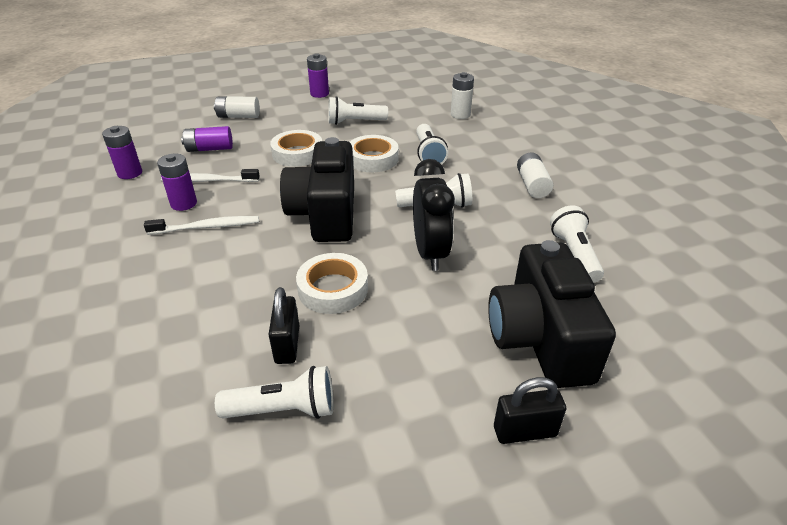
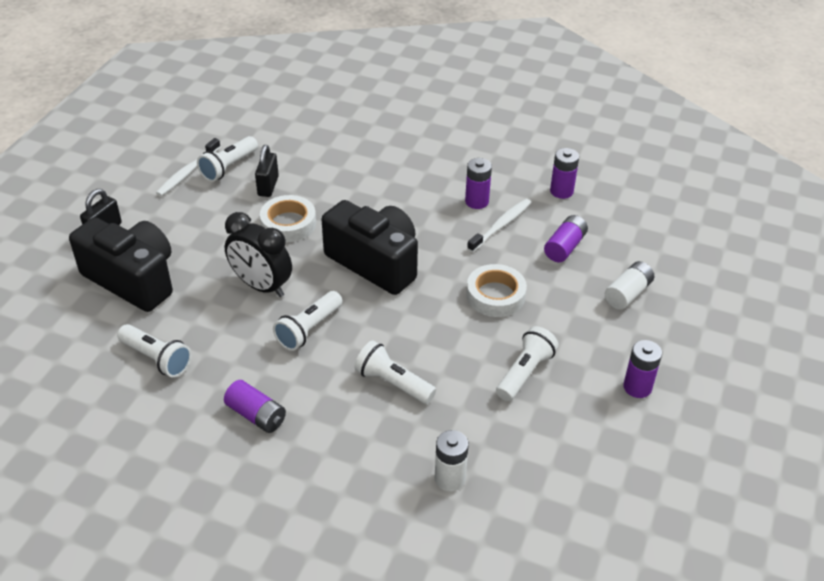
camera: 130 degrees right, 5 degrees up
white toothbrush [144,216,259,235] -> white toothbrush moved to [156,138,221,196]
black padlock [268,287,299,364] -> black padlock turned 60 degrees clockwise [255,145,279,197]
white tape [350,135,399,172] -> none
white battery [517,153,553,198] -> purple battery [224,380,286,433]

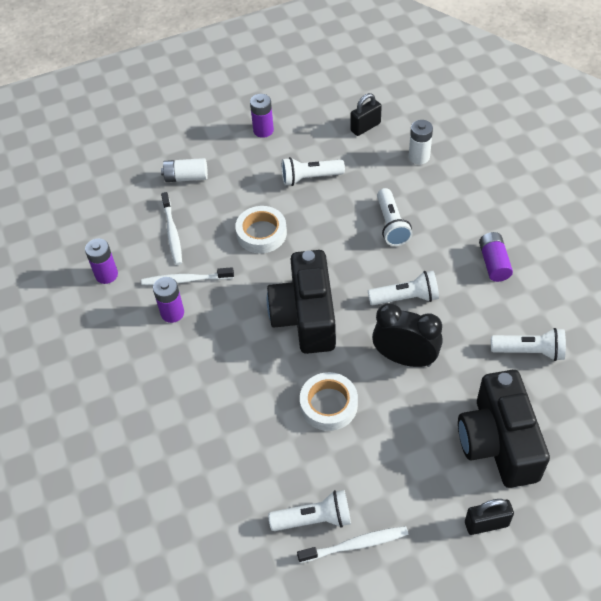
camera: 130 degrees left, 10 degrees up
white flashlight [117,324,192,378] -> white flashlight turned 105 degrees clockwise [491,328,566,361]
black clock [225,212,292,297] -> black clock turned 60 degrees counterclockwise [372,303,443,367]
black padlock [255,145,279,197] -> black padlock moved to [350,93,382,136]
purple battery [544,215,588,262] -> white toothbrush [161,192,182,265]

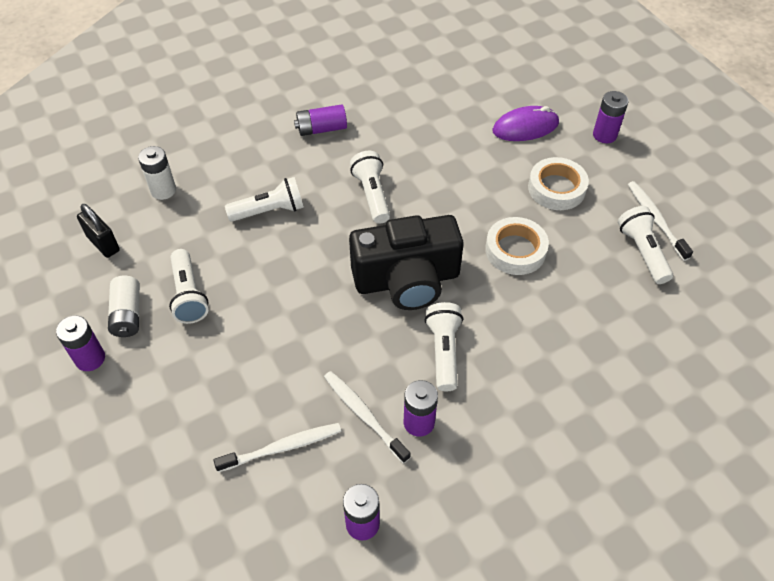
camera: 100 degrees left, 0 degrees up
white toothbrush [141,267,234,285] -> white toothbrush turned 150 degrees clockwise [324,371,411,464]
white battery [161,158,208,182] -> white battery moved to [108,276,140,337]
white tape [235,206,287,253] -> white tape moved to [528,157,589,210]
black clock [372,303,443,367] -> none
black camera [458,370,550,488] -> purple mouse [492,106,559,141]
black padlock [465,499,514,535] -> purple battery [593,91,629,143]
white flashlight [491,328,566,361] -> white flashlight moved to [425,302,463,391]

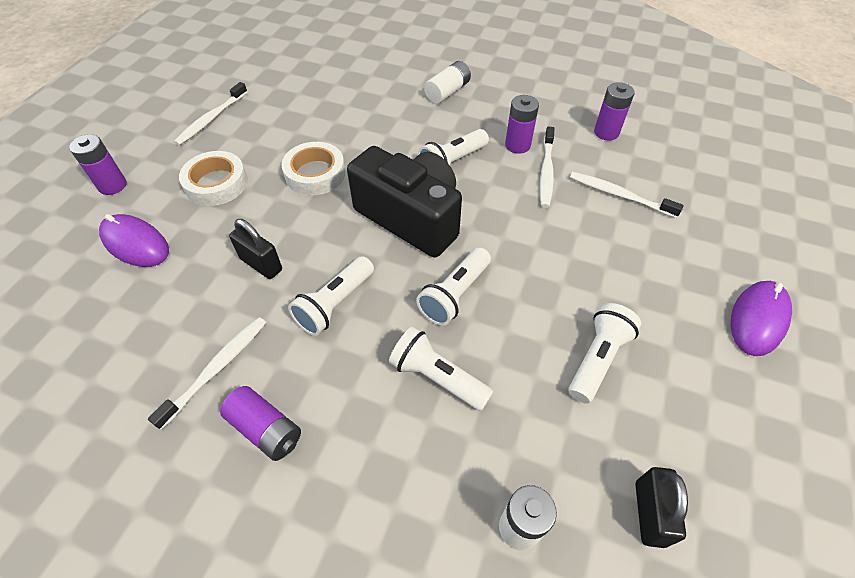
camera: 130 degrees left, 0 degrees up
purple battery [56,315,105,371] -> none
white battery [108,276,140,337] -> white battery moved to [424,61,471,104]
white flashlight [618,206,673,284] -> white flashlight moved to [416,248,491,326]
none -> white toothbrush [148,317,266,430]
none -> black padlock [229,219,282,279]
none -> purple mouse [731,281,792,356]

